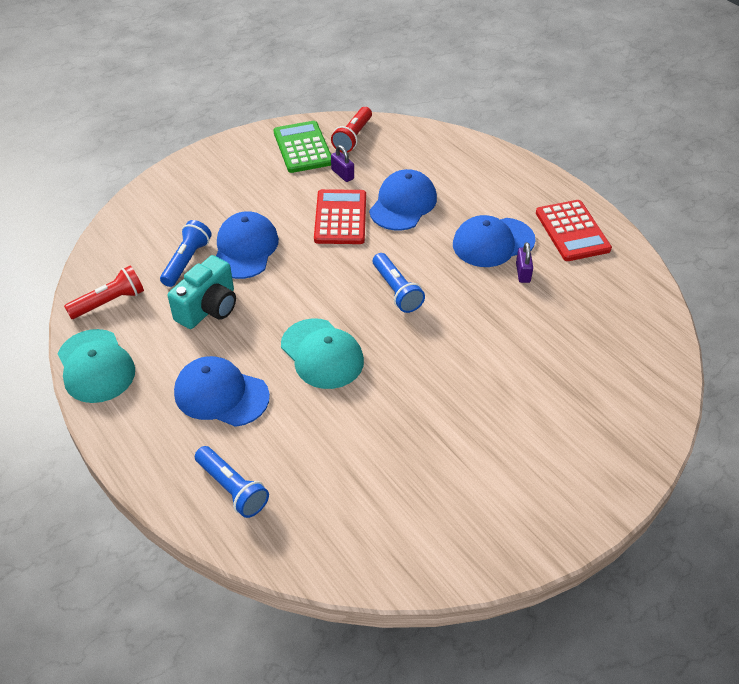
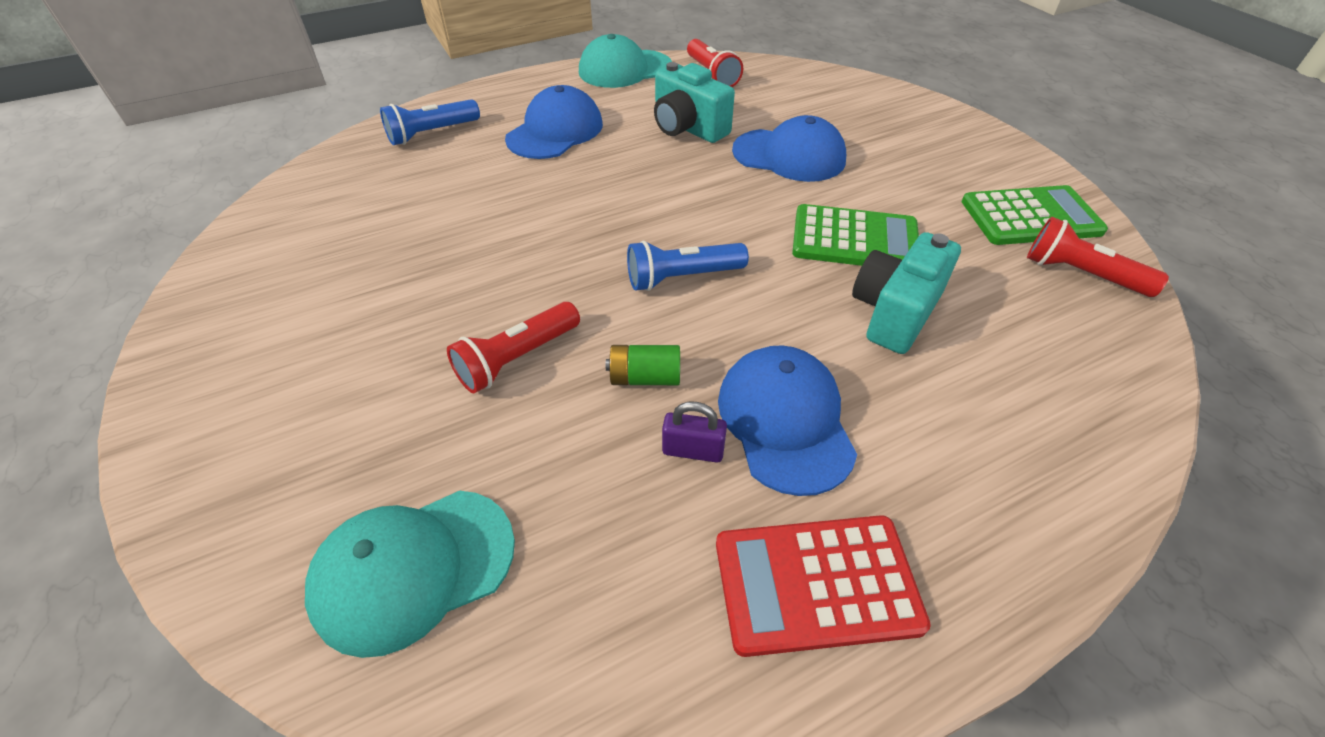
camera: 100 degrees right, 0 degrees up
blue flashlight [160,220,212,287] -> none
turquoise cap [281,318,364,389] -> turquoise cap moved to [305,491,515,658]
red calculator [314,189,366,244] -> green calculator [792,204,919,266]
purple padlock [331,145,354,182] -> none
blue cap [369,169,437,231] -> turquoise camera [852,232,961,354]
none -> red flashlight [447,302,580,393]
none -> green battery [606,345,680,385]

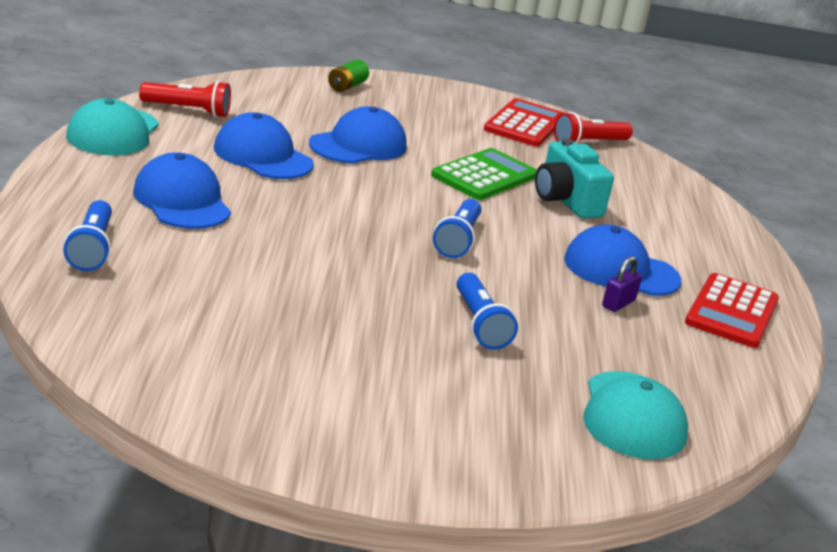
camera: 65 degrees left, 20 degrees down
red flashlight [447,302,580,393] -> blue flashlight [457,273,518,350]
green battery [606,345,680,385] -> green battery moved to [328,59,369,92]
turquoise camera [654,62,735,143] -> blue cap [214,112,314,179]
green calculator [961,185,1108,245] -> red calculator [484,98,563,147]

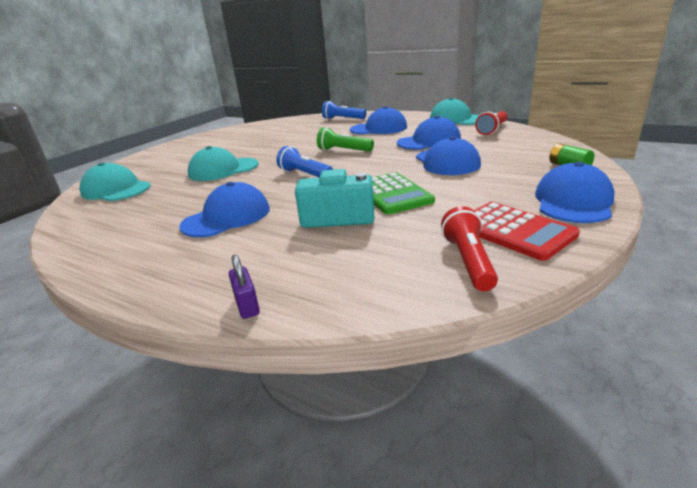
camera: 125 degrees right, 0 degrees up
blue flashlight [457,273,518,350] -> turquoise cap [188,146,259,181]
purple padlock [602,256,642,312] -> purple padlock moved to [229,254,260,319]
red calculator [685,273,779,348] -> none
none -> green flashlight [317,127,374,152]
none -> blue cap [535,162,615,223]

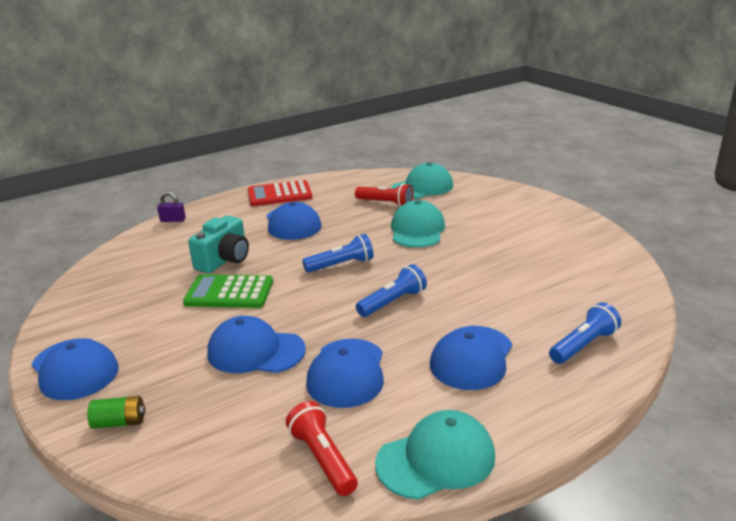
camera: 115 degrees right, 0 degrees up
green flashlight [317,127,374,152] -> blue flashlight [356,264,427,317]
red flashlight [441,206,498,291] -> red flashlight moved to [355,184,414,207]
red calculator [474,202,580,261] -> red calculator moved to [248,180,312,206]

